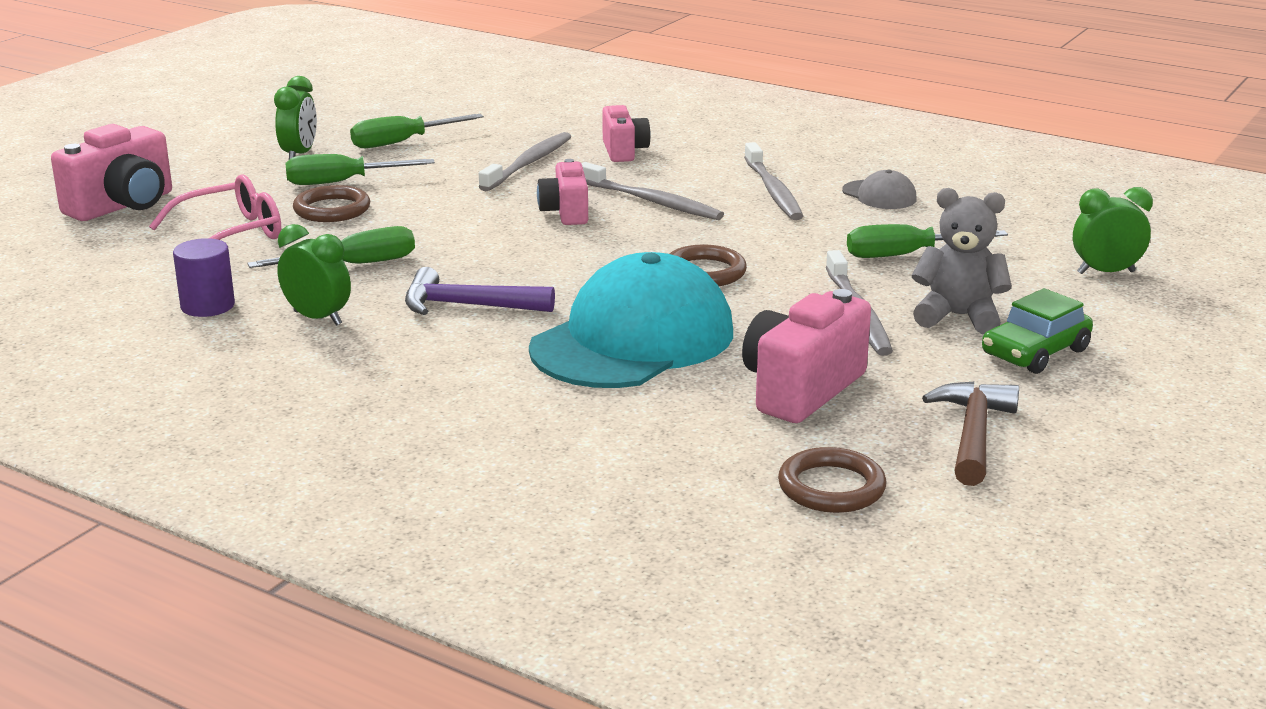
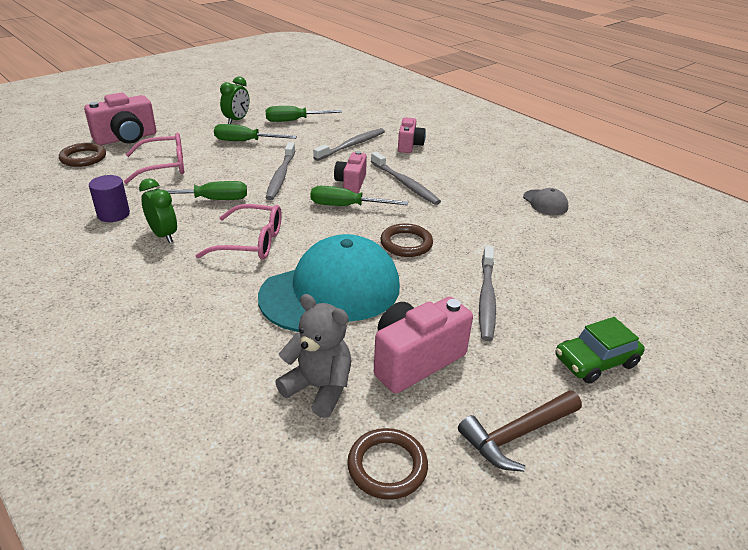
camera: 15 degrees right, 10 degrees up
brown ring [293,185,370,222] -> brown ring moved to [59,143,106,167]
purple hammer [405,267,555,315] -> pink glasses [195,204,282,260]
grey toothbrush [744,142,803,220] -> grey toothbrush moved to [266,142,295,200]
green screwdriver [847,224,1008,258] -> green screwdriver moved to [311,186,408,206]
grey teddy bear [912,188,1012,334] -> grey teddy bear moved to [275,294,351,418]
brown hammer [922,382,1019,486] -> brown hammer turned 150 degrees counterclockwise [458,390,582,472]
green clock [1073,187,1153,274] -> none

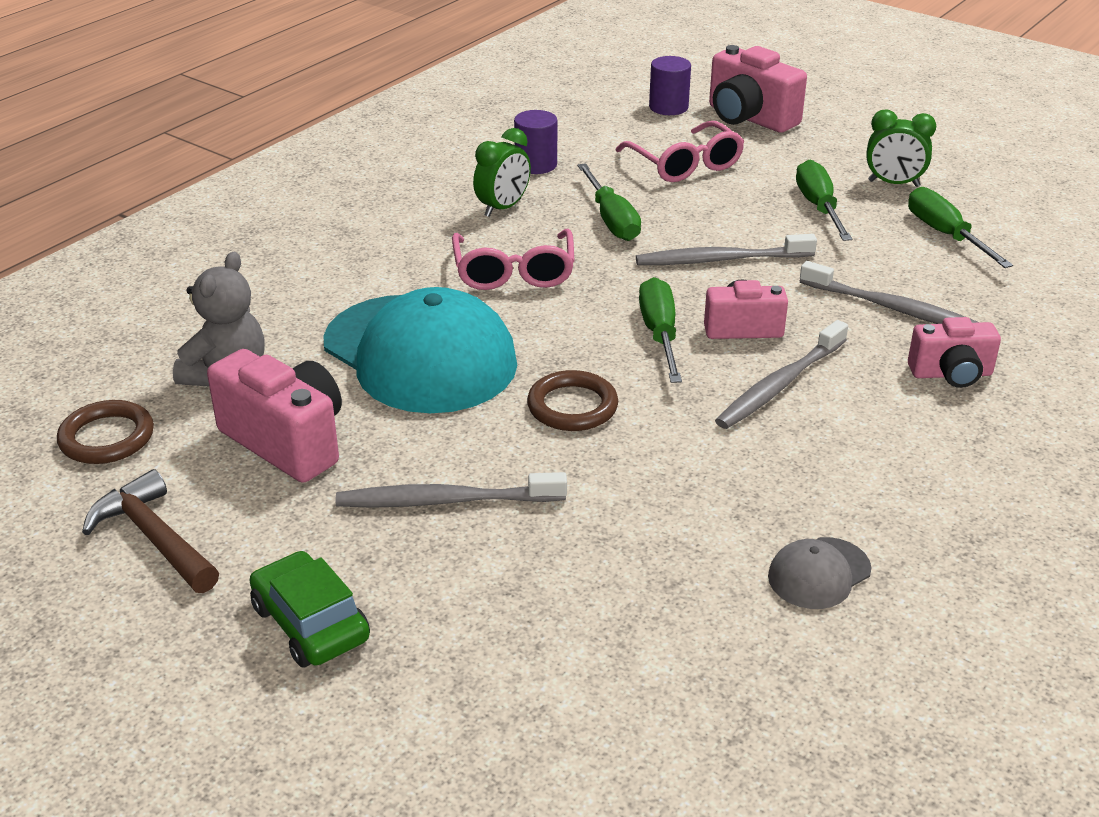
camera: 80 degrees right, 0 degrees up
brown ring [59,143,106,167] -> purple cylinder [649,56,691,115]

